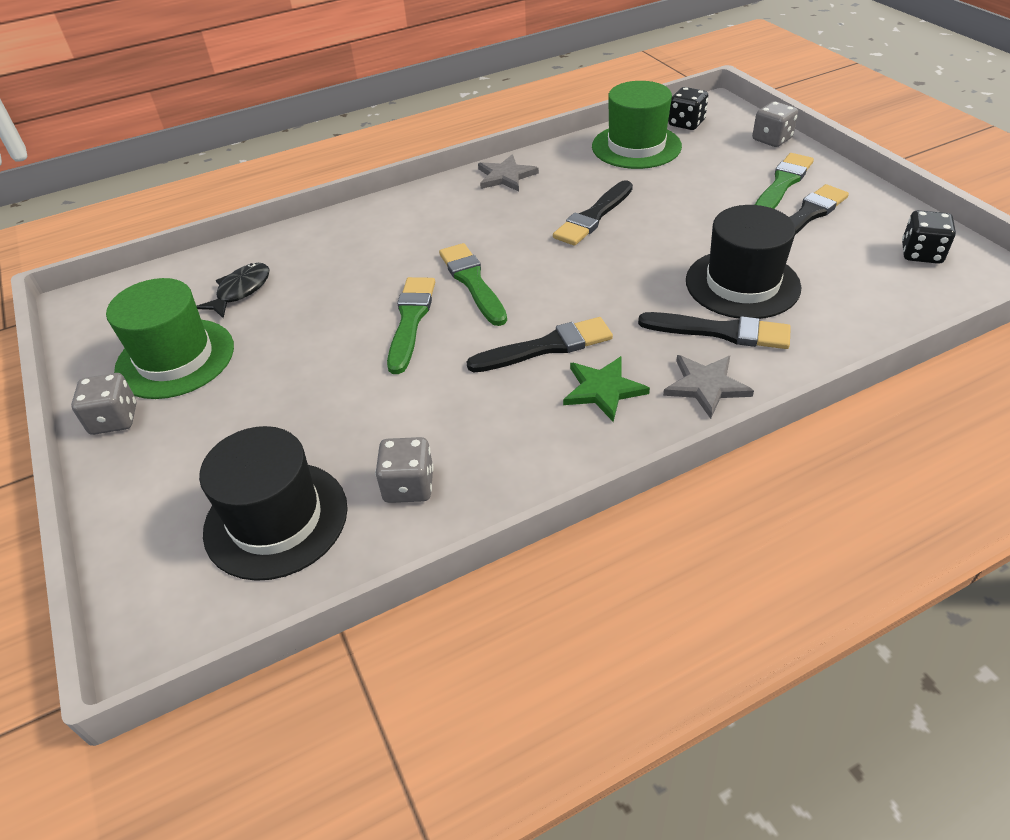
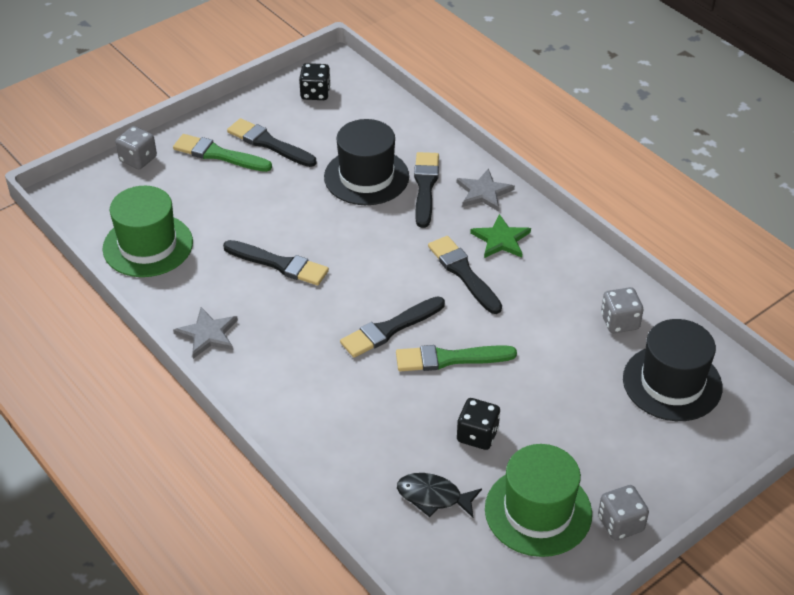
camera: 105 degrees left, 0 degrees up
green brush [439,243,507,326] -> black brush [340,296,445,358]
black dice [668,87,708,130] -> black dice moved to [457,398,500,450]

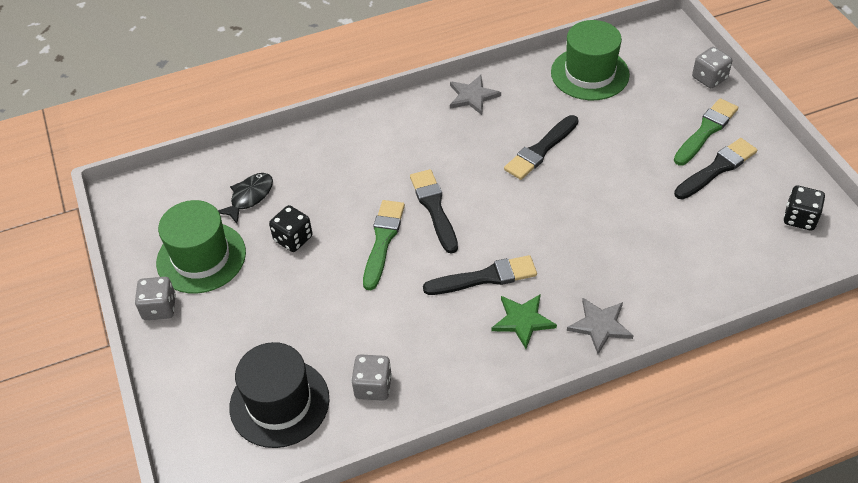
camera: 110 degrees right, 5 degrees up
black hat [324,119,409,205] -> none
black brush [414,152,439,228] -> none

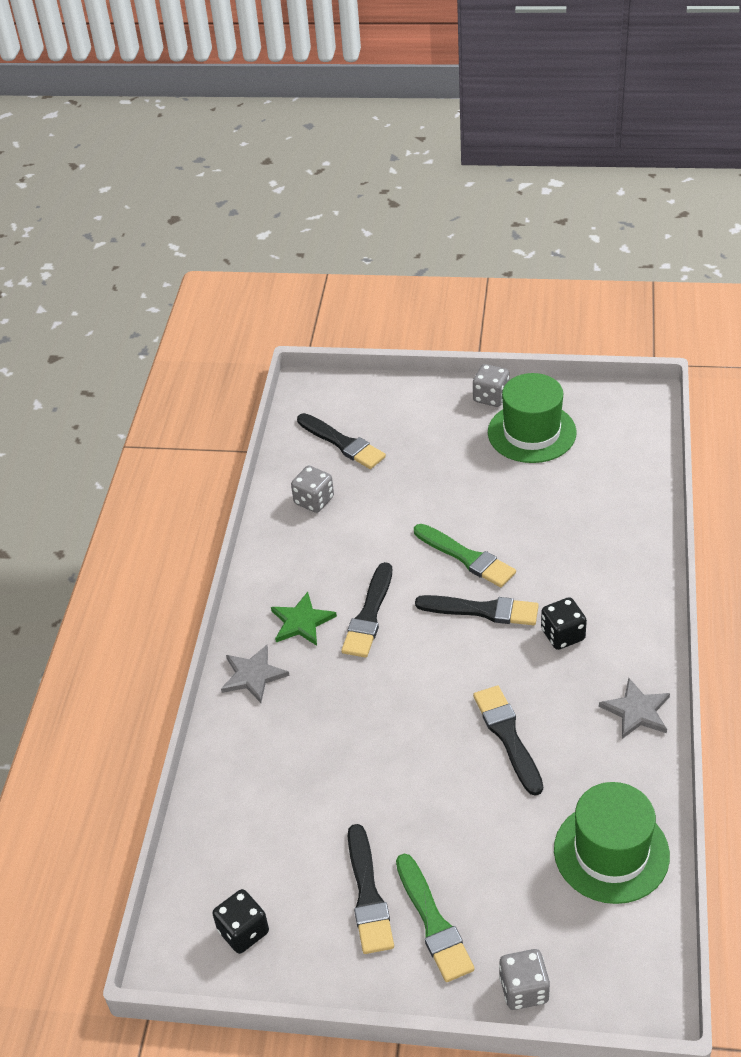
camera: 120 degrees right, 5 degrees down
black fish [218,173,273,224] -> none
black hat [229,342,330,448] -> black brush [297,413,386,469]
black dice [269,205,313,252] -> black dice moved to [541,597,587,650]

